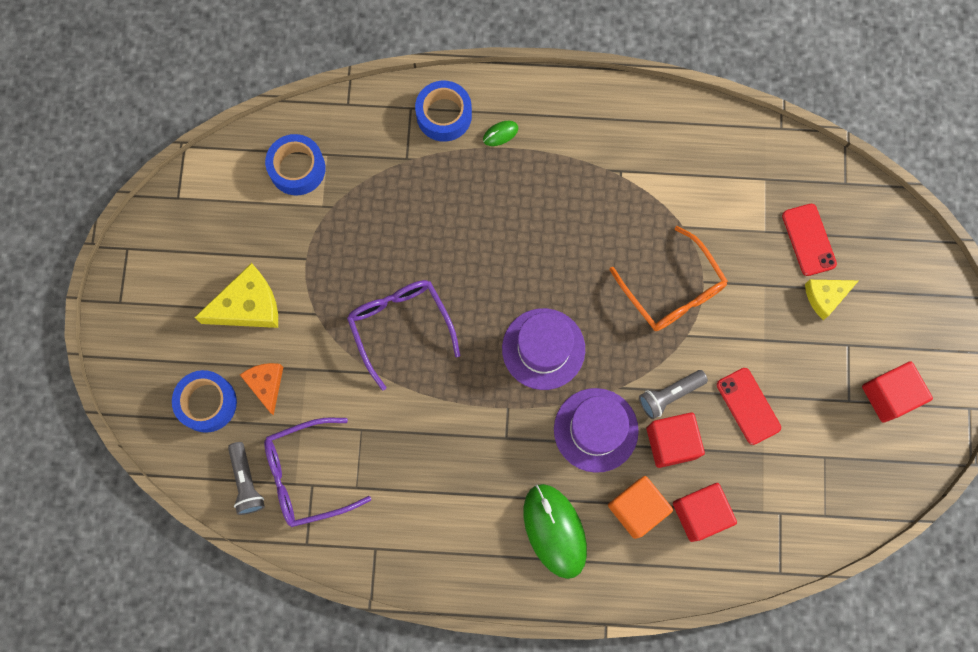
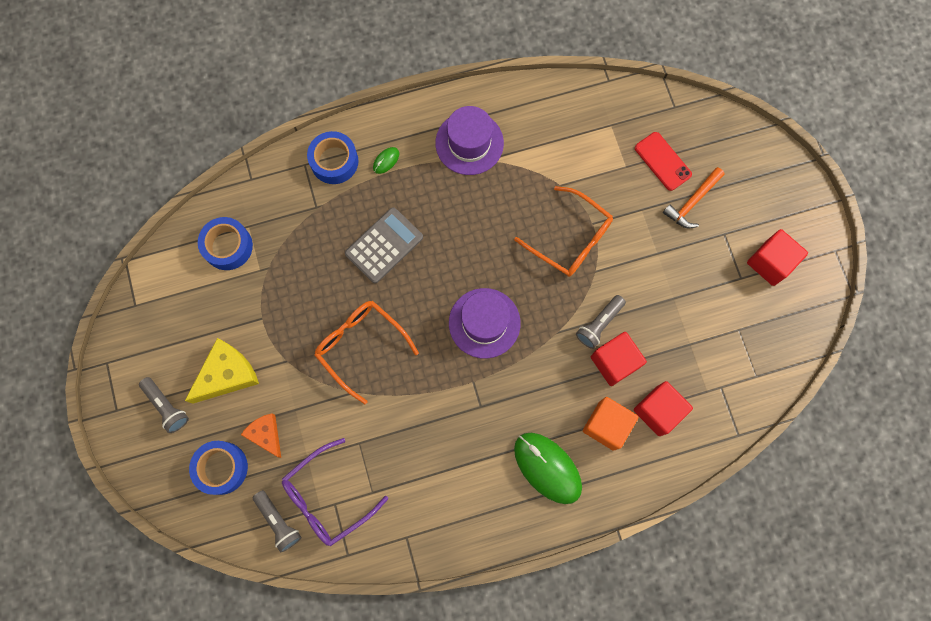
camera: 20 degrees left, 0 degrees up
purple glasses [347,280,460,391] -> orange glasses [314,301,419,404]
purple hat [554,388,639,473] -> purple hat moved to [435,106,504,175]
red phone [717,368,781,445] -> none
yellow cheese [805,280,859,320] -> orange hammer [663,167,725,228]
none -> grey flashlight [139,377,189,433]
none -> grey calculator [345,207,423,283]

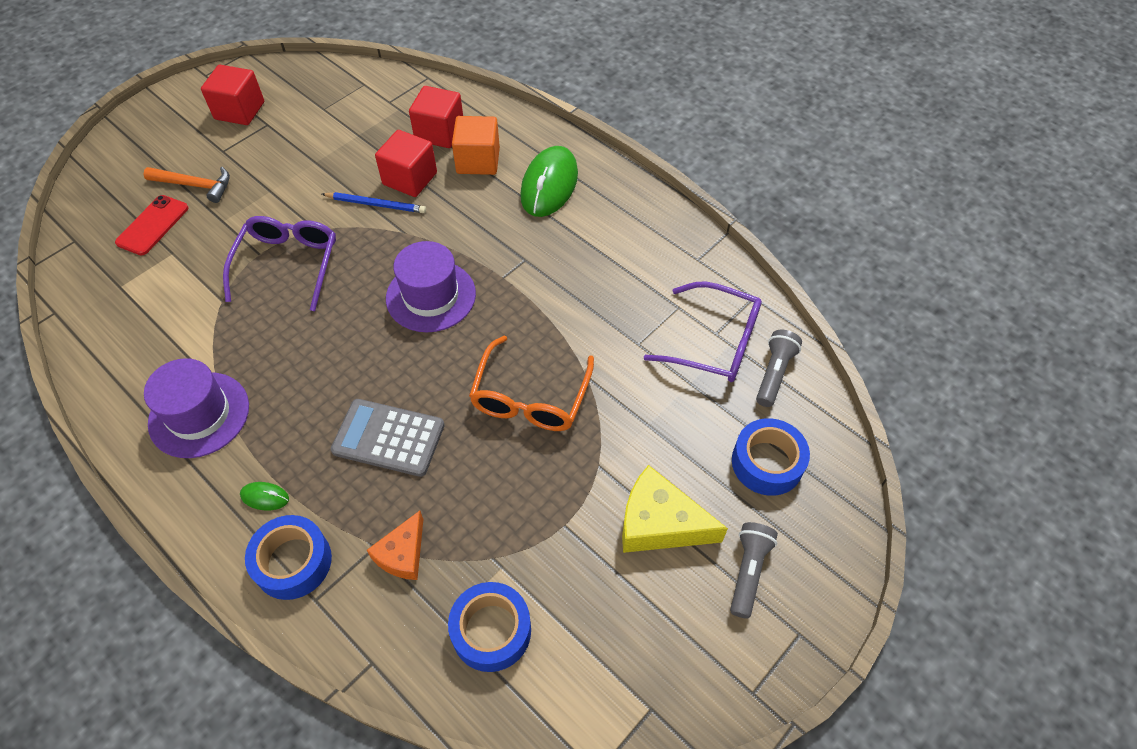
camera: 120 degrees left, 20 degrees down
orange cheese [241,413,281,458] -> orange cheese moved to [367,511,423,580]
orange glasses [514,186,613,277] -> purple glasses [223,216,336,311]
grey flashlight [576,295,626,349] -> blue pencil [322,192,426,213]

